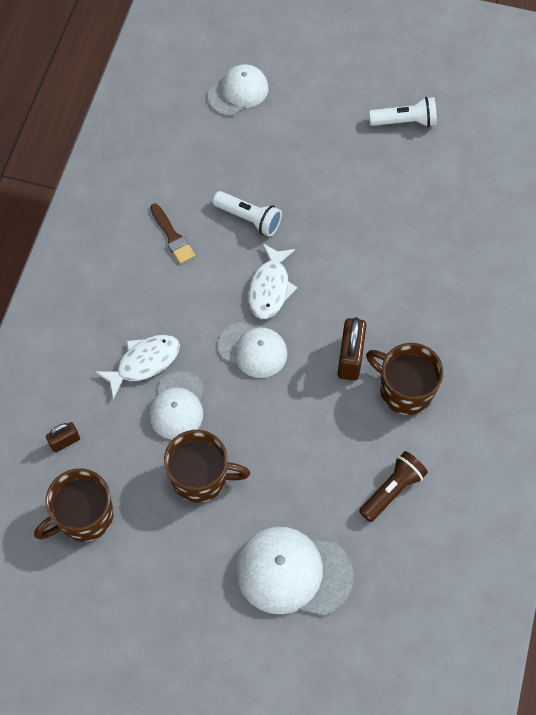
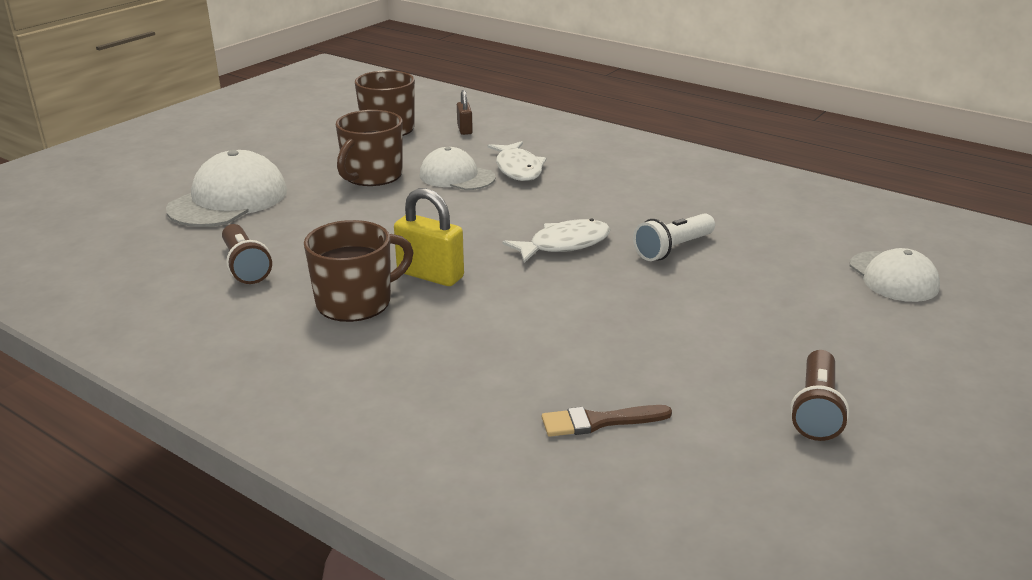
camera: 110 degrees right, 35 degrees down
brown brush [150,204,195,264] -> brown brush moved to [542,405,672,437]
white cap [218,322,287,378] -> none
white fish [248,243,298,319] -> white fish turned 120 degrees clockwise [502,219,611,263]
brown padlock [337,317,366,381] -> yellow padlock [394,188,464,286]
white flashlight [369,97,437,127] -> brown flashlight [790,350,849,441]

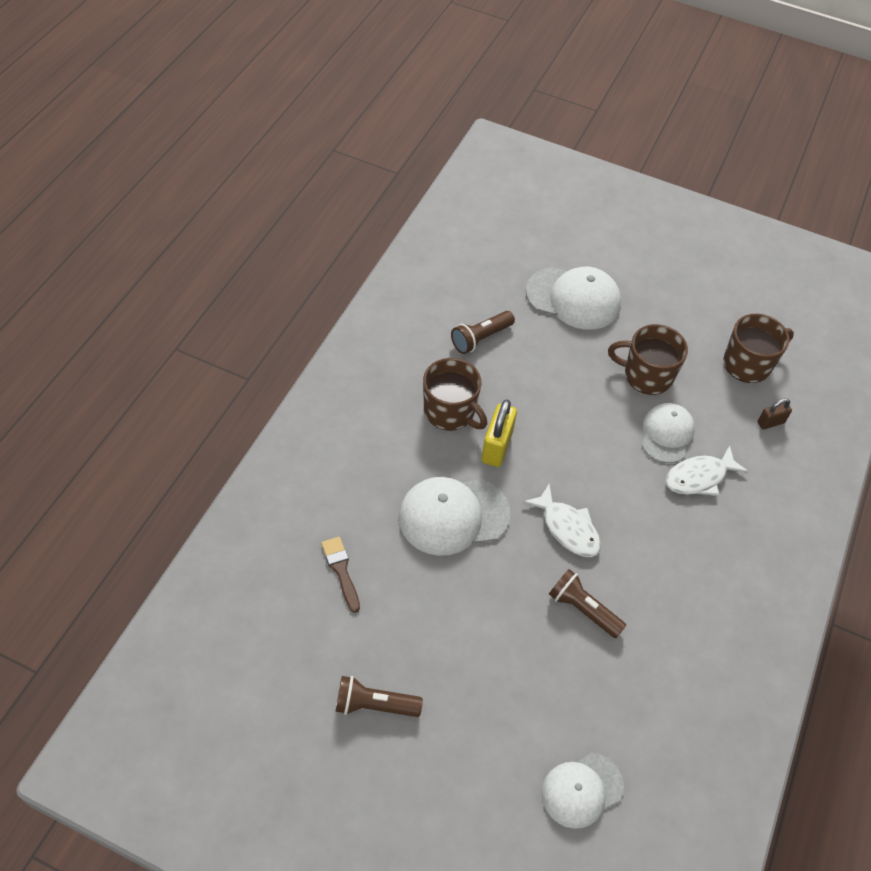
camera: 75 degrees right, 25 degrees up
white flashlight [633,213,715,261] -> brown flashlight [549,569,626,638]
none -> white cap [399,477,511,556]

